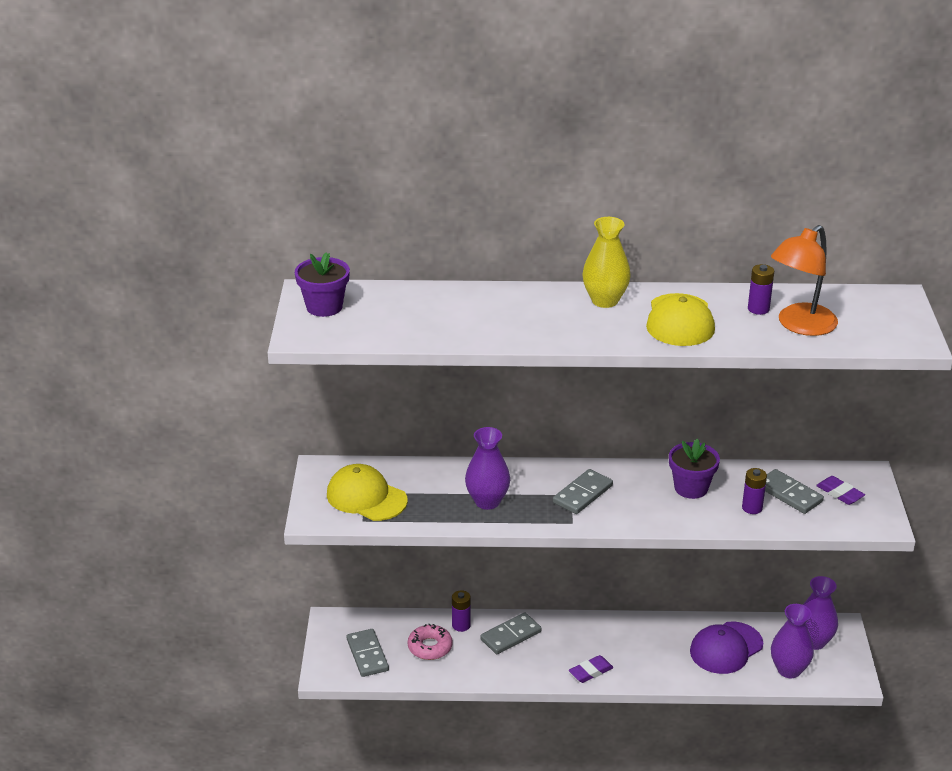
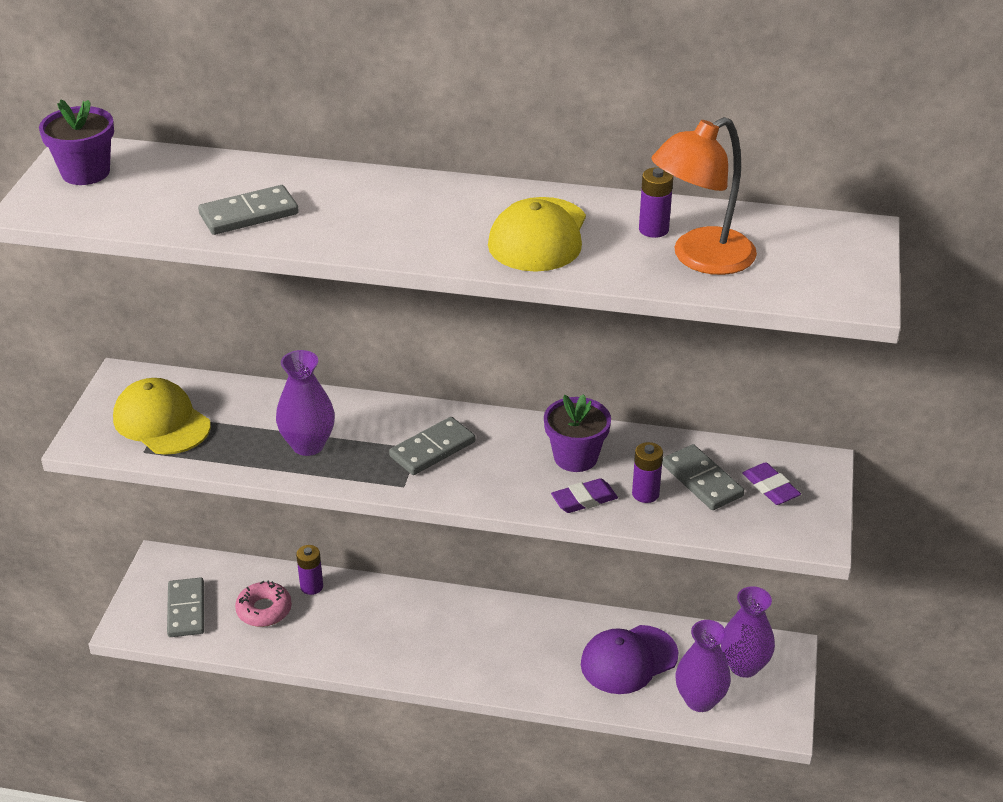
camera: 10 degrees right, 5 degrees up
grey domino [480,612,542,654] -> grey domino moved to [198,185,299,235]
purple eraser [569,655,614,683] -> purple eraser moved to [551,478,618,513]
yellow vase [582,217,631,308] -> none

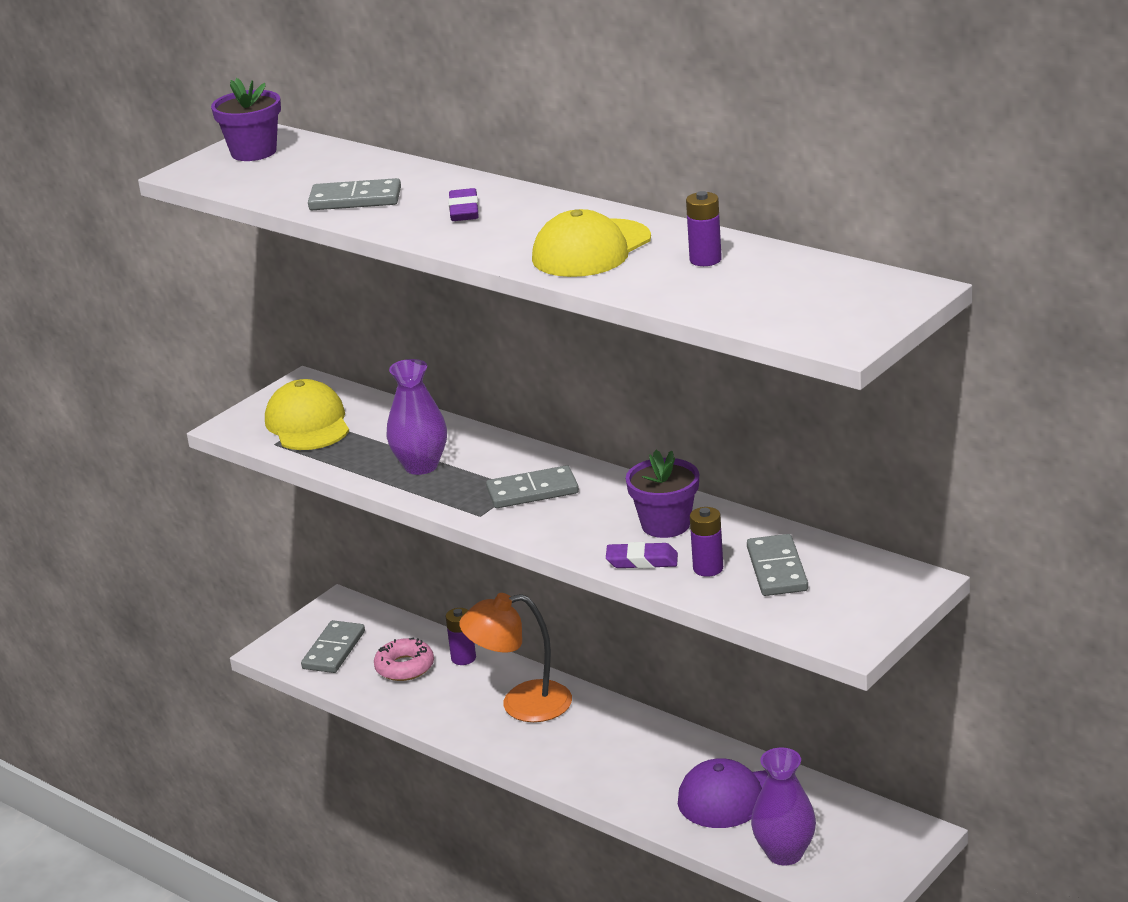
camera: 30 degrees right, 10 degrees down
orange lamp [652,117,757,275] -> orange lamp moved to [459,593,572,722]
purple vase [721,586,775,678] -> none
purple eraser [742,462,801,505] -> purple eraser moved to [448,188,479,221]

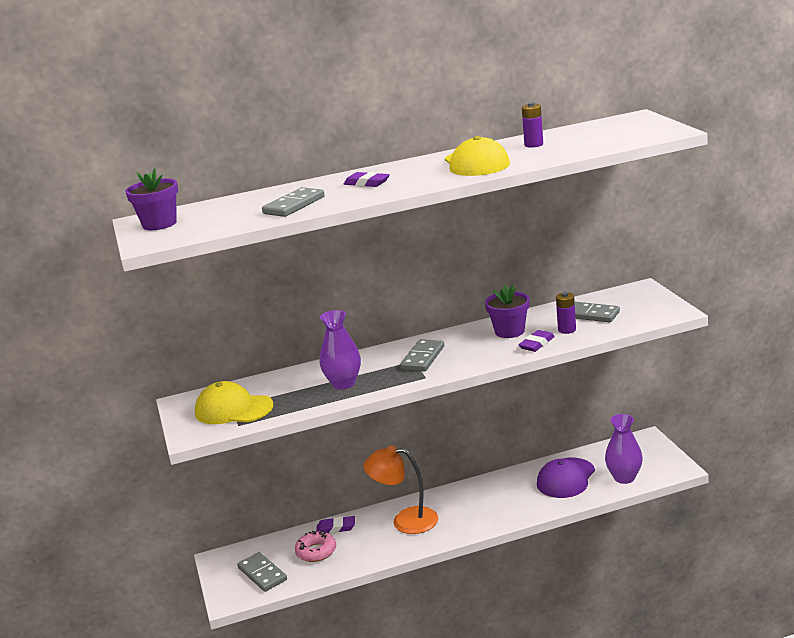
camera: 55 degrees left, 5 degrees down
purple battery [446,608,476,665] -> purple eraser [316,516,355,534]
orange lamp [459,593,572,722] -> orange lamp turned 75 degrees clockwise [363,445,438,534]

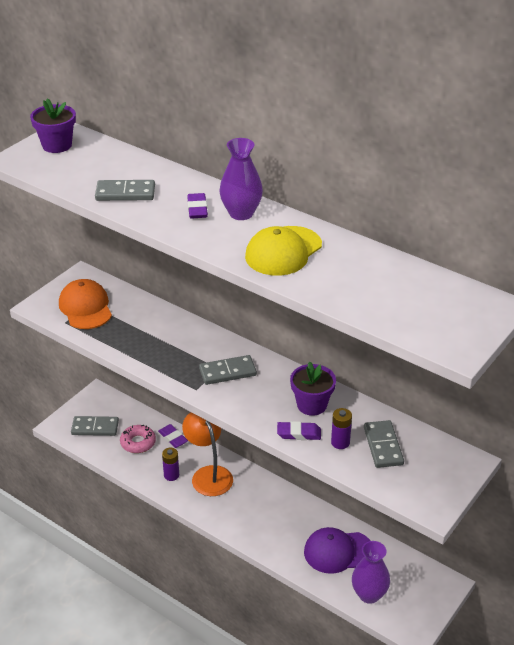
camera: 50 degrees right, 15 degrees up
yellow cap [195,381,273,424] -> orange cap [59,279,112,329]
grey domino [237,552,287,592] -> grey domino turned 75 degrees clockwise [71,416,119,436]
purple vase [320,310,361,389] -> purple vase moved to [219,138,263,220]
purple battery [522,102,543,148] -> purple battery moved to [162,448,179,481]

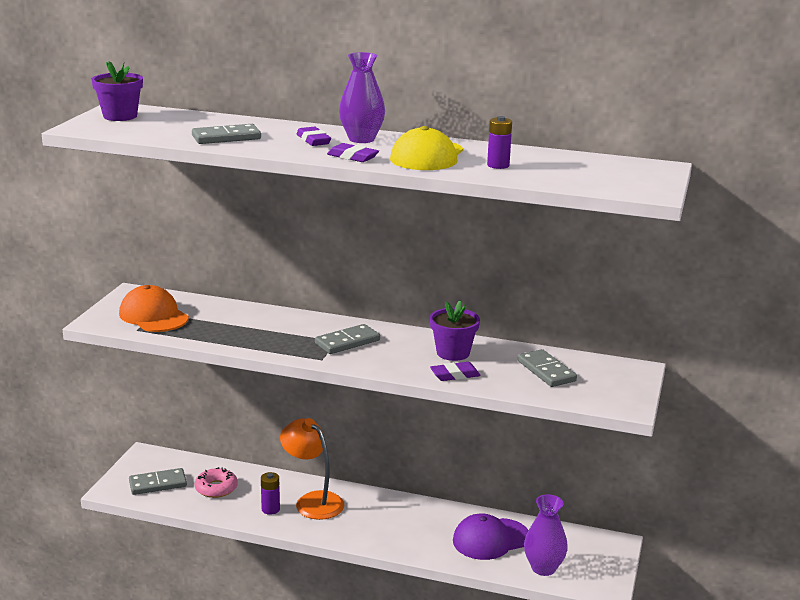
camera: 20 degrees left, 15 degrees down
purple eraser [158,424,188,448] -> purple eraser moved to [327,143,379,162]
purple battery [331,408,352,449] -> purple battery moved to [487,116,512,169]

